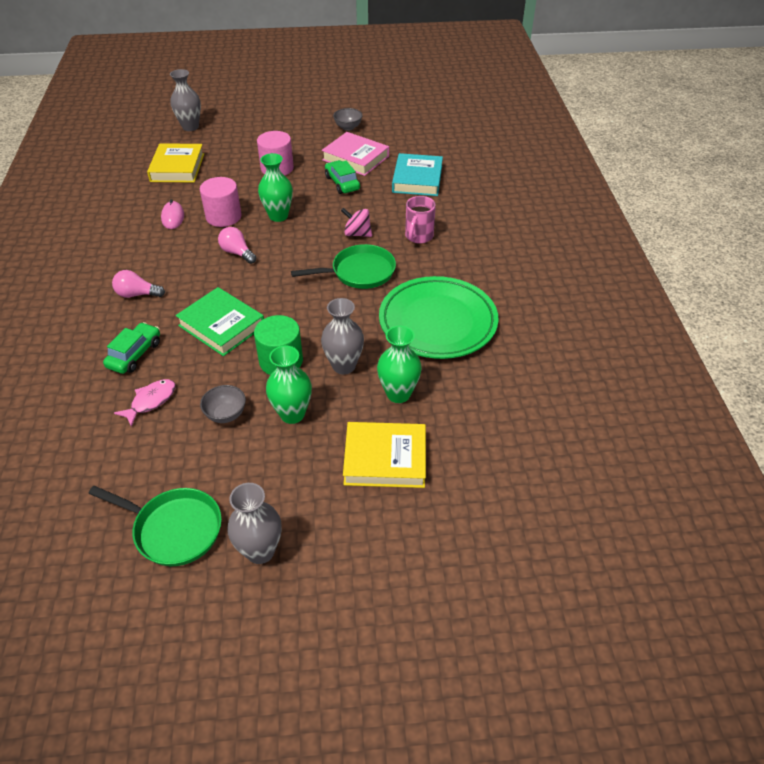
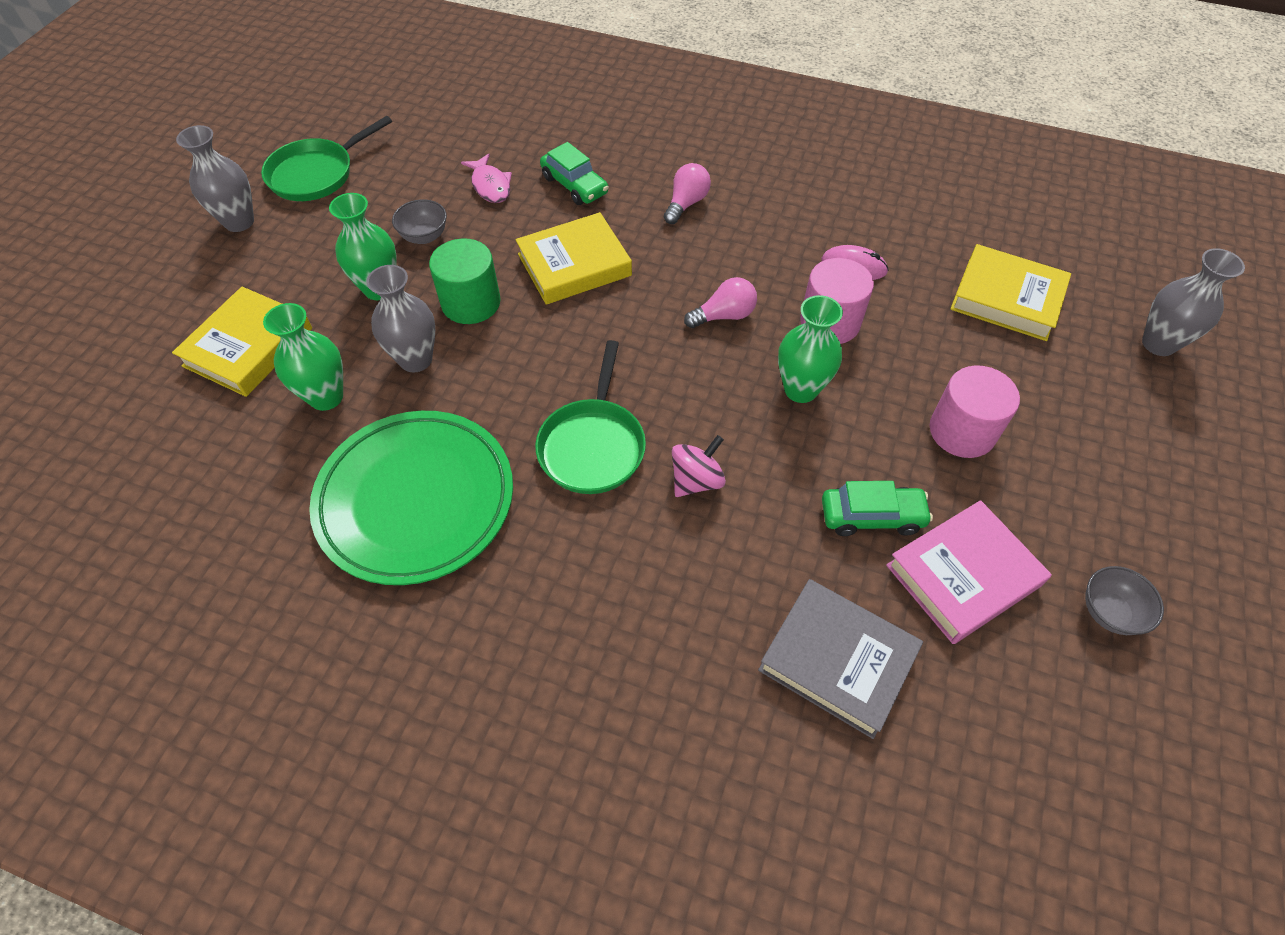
camera: 115 degrees right, 10 degrees up
green book [175,287,264,356] -> yellow book [516,212,632,305]
turquoise book [392,153,443,196] -> grey book [758,579,923,739]
pink mug [405,196,436,244] -> none

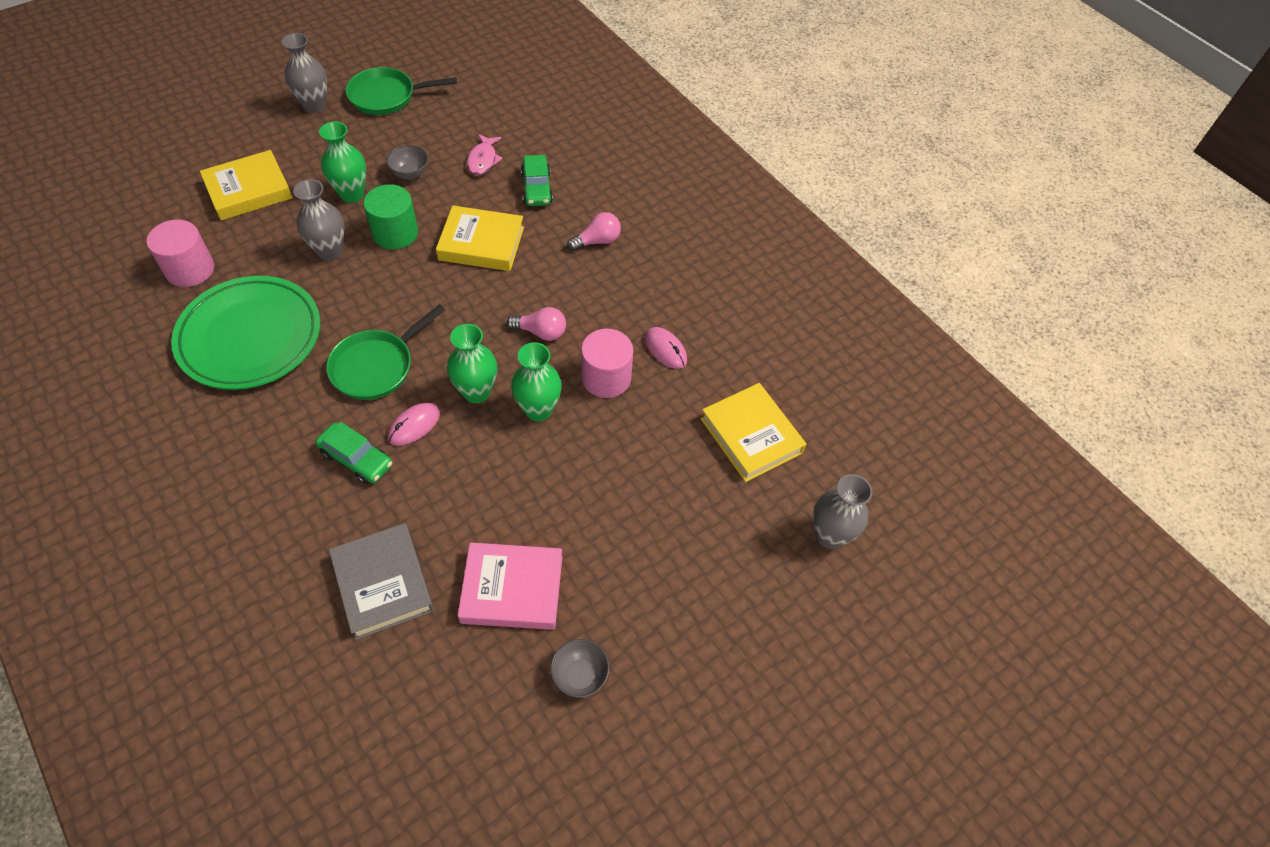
camera: 30 degrees right, 0 degrees up
green vase [263,303,343,411] -> green vase moved to [447,324,497,403]
pink spinning top [672,435,726,497] -> pink mouse [388,403,440,446]
green car [822,481,933,536] -> green car moved to [315,422,392,484]
pink cylinder [930,365,1020,458] -> pink cylinder moved to [147,220,214,287]

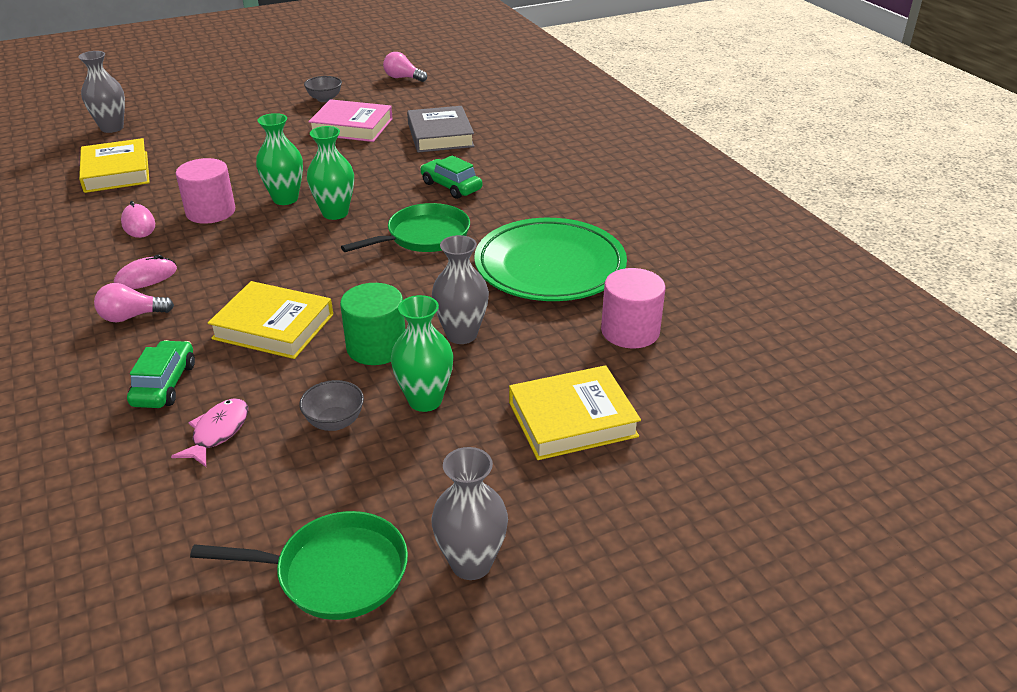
camera: 165 degrees left, 20 degrees down
pink mouse [388,403,440,446] -> pink mouse moved to [114,255,177,289]
pink light bulb [507,307,566,341] -> pink light bulb moved to [383,52,427,82]

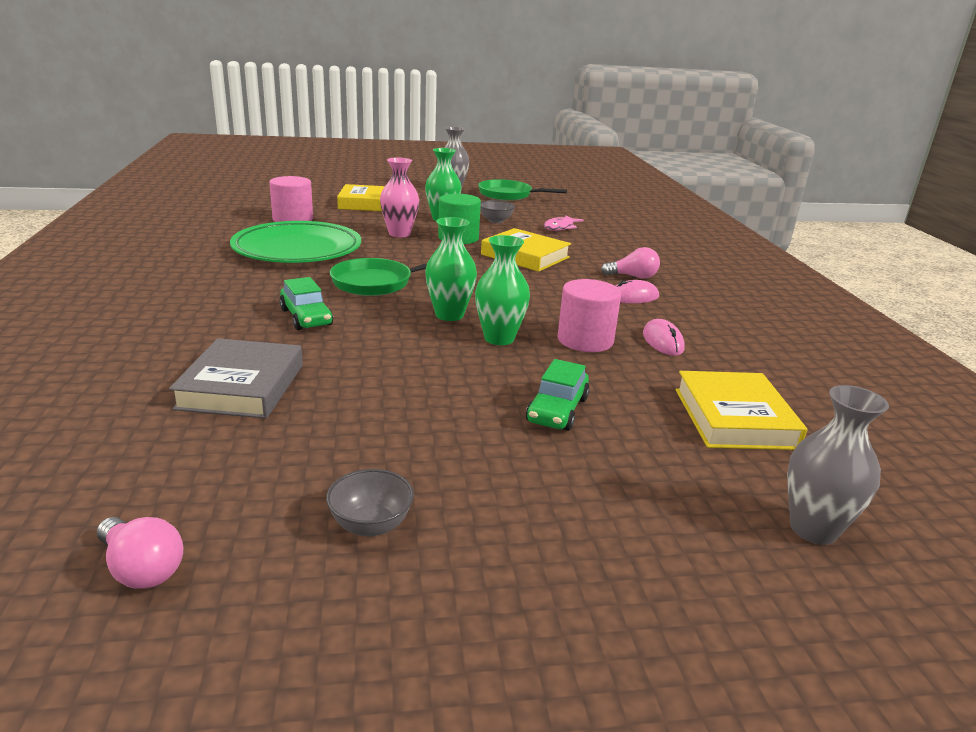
camera: 165 degrees left, 10 degrees down
green car [127,340,195,408] -> green car moved to [526,359,590,431]
pink book [308,99,393,142] -> none
grey vase [432,235,489,344] -> pink vase [380,157,419,237]

